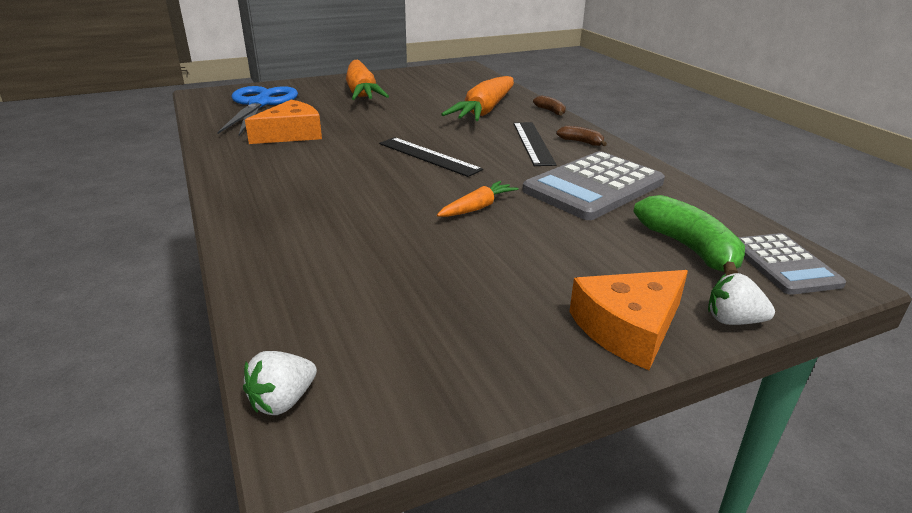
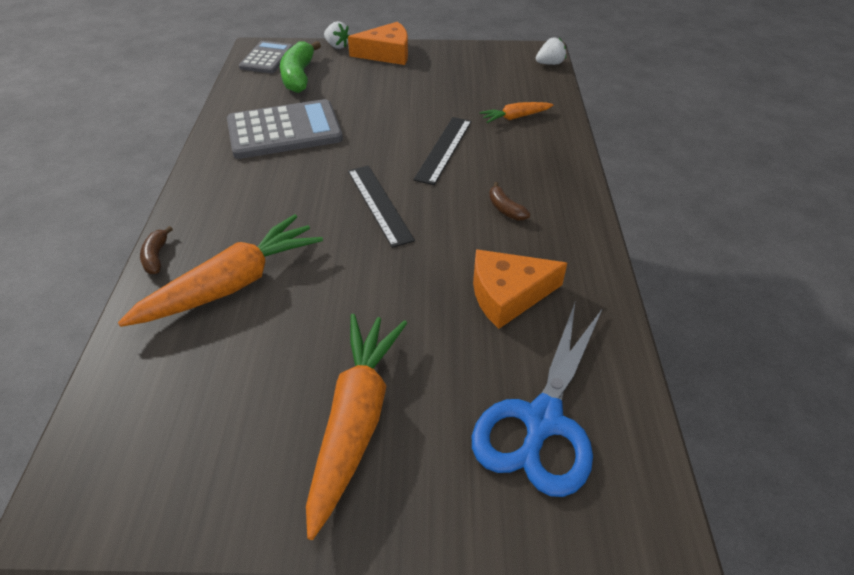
camera: 155 degrees left, 15 degrees up
orange carrot [437,181,519,217] -> orange carrot moved to [480,102,553,123]
black ruler [513,122,556,166] -> black ruler moved to [413,117,472,185]
brown banana [556,126,607,146] -> brown banana moved to [489,182,530,221]

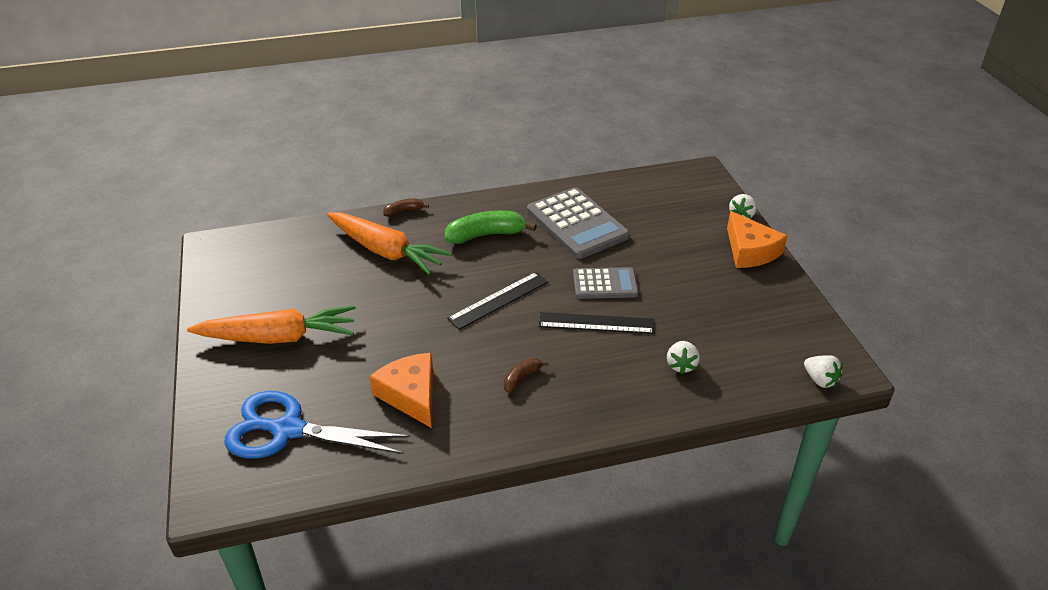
camera: 75 degrees right, 5 degrees down
grey calculator [239,41,293,73] -> grey calculator moved to [573,267,639,299]
green banana [280,41,321,93] -> green banana moved to [445,210,537,244]
orange carrot [480,102,553,123] -> white strawberry [667,341,700,374]

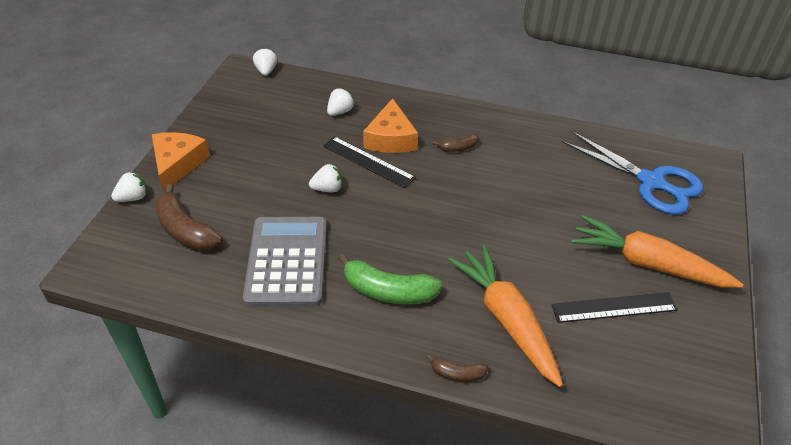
camera: 150 degrees left, 5 degrees up
orange cheese [369,353,433,428] -> orange cheese moved to [363,98,418,153]
black ruler [447,272,548,330] -> black ruler moved to [551,292,678,323]
grey calculator [573,267,639,299] -> white strawberry [309,164,342,192]
none -> brown banana [154,184,222,251]

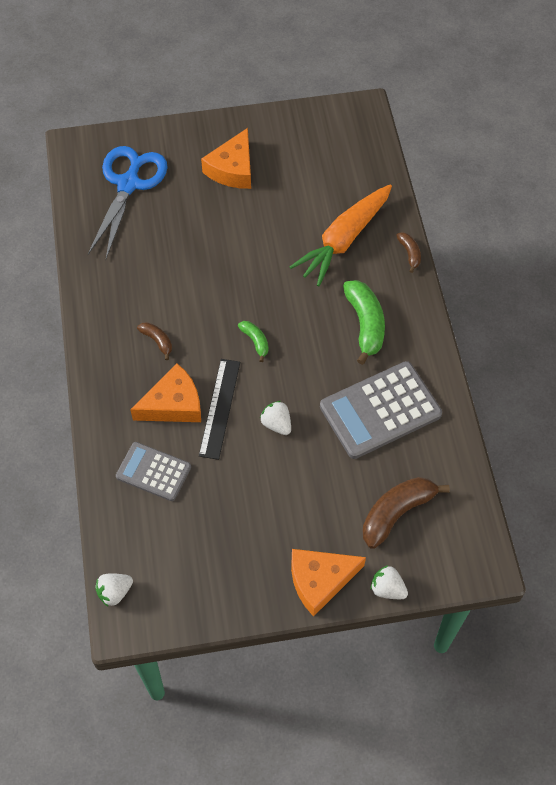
camera: 115 degrees left, 15 degrees up
brown banana [154,184,222,251] -> brown banana turned 150 degrees counterclockwise [363,477,450,549]
white strawberry [327,88,355,116] -> grey calculator [116,442,191,501]
black ruler [551,292,678,323] -> none
orange carrot [571,215,744,288] -> orange cheese [201,128,251,189]
none -> green banana [238,321,269,362]

